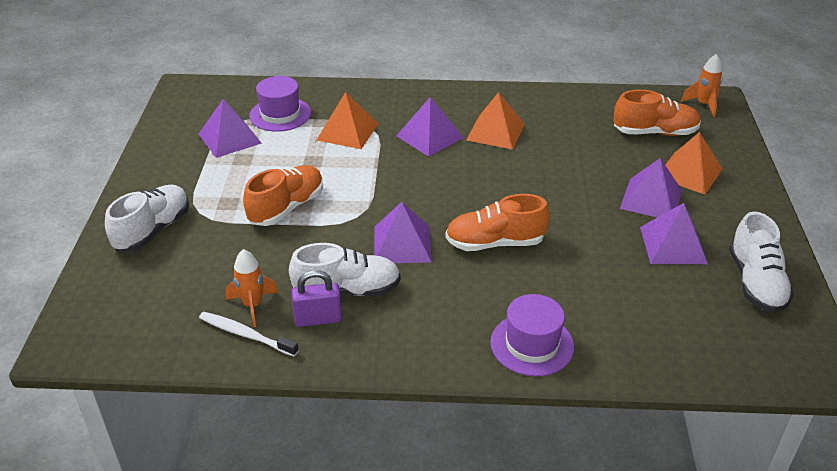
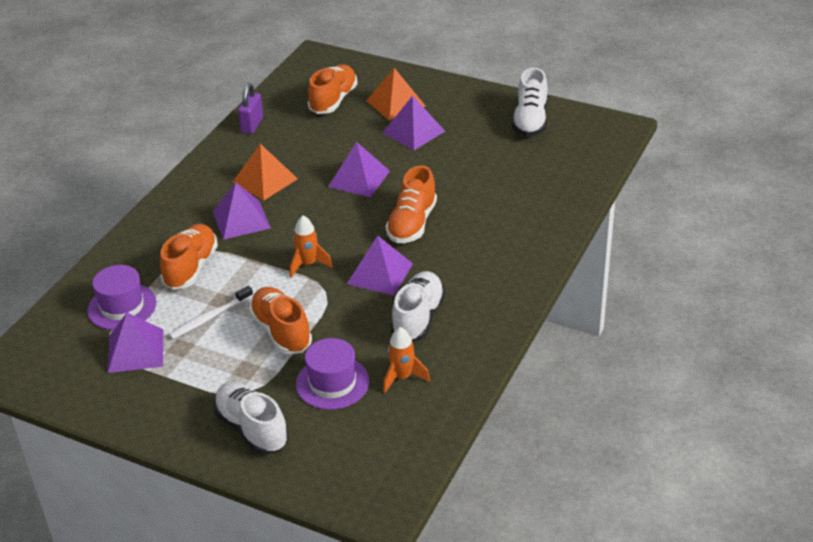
camera: 65 degrees left, 0 degrees up
white toothbrush [199,312,299,357] -> white toothbrush moved to [169,286,253,340]
purple padlock [291,270,342,327] -> purple padlock moved to [238,83,263,134]
orange pyramid [317,92,379,149] -> orange shoe [160,224,218,290]
purple hat [490,294,574,376] -> purple hat moved to [296,338,369,410]
purple pyramid [640,203,708,264] -> purple pyramid moved to [328,142,390,197]
orange rocket [681,54,723,117] -> orange rocket moved to [290,215,333,278]
white shoe [729,212,794,313] -> white shoe turned 75 degrees clockwise [512,68,548,137]

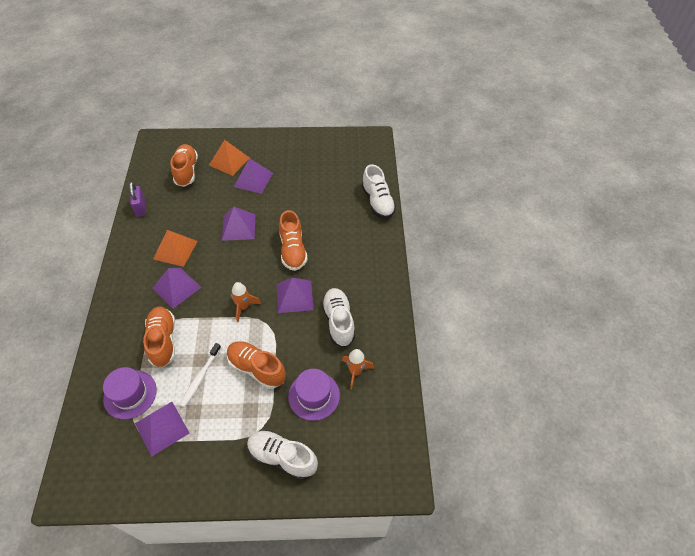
camera: 30 degrees left, 15 degrees up
white shoe [512,68,548,137] -> white shoe moved to [362,164,396,219]

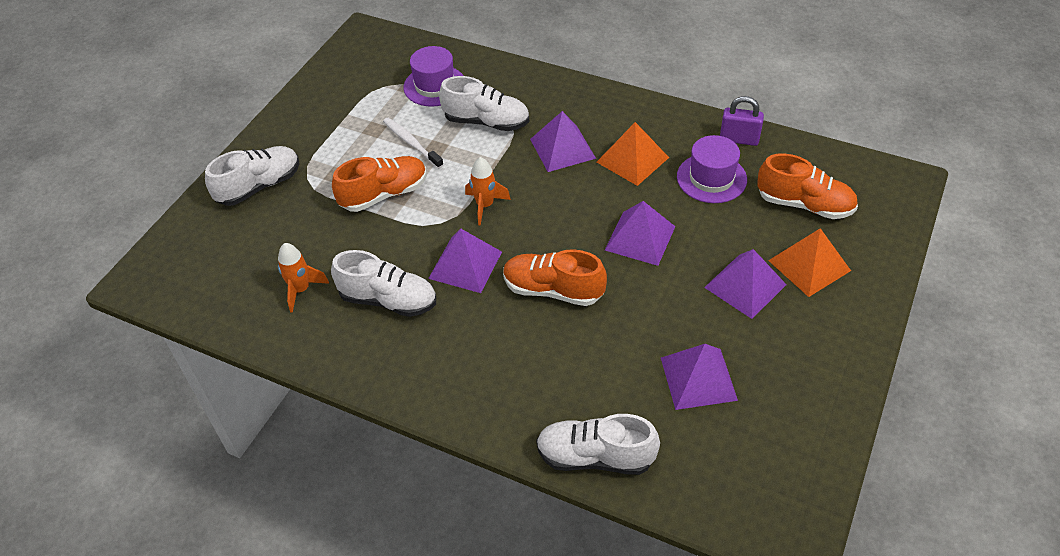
camera: 120 degrees right, 5 degrees down
purple pyramid [135,402,189,457] -> purple pyramid moved to [661,344,738,410]
orange shoe [143,307,175,367] -> white shoe [439,76,529,131]
purple hat [288,369,340,421] -> purple hat moved to [677,135,747,203]

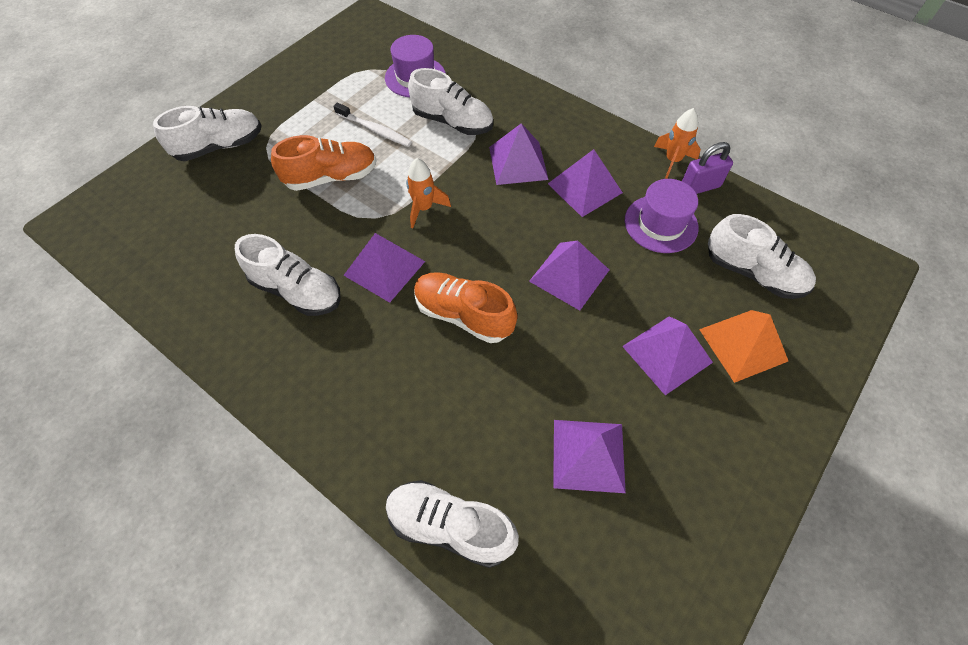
camera: 10 degrees right, 10 degrees up
orange rocket [278,243,329,313] -> orange rocket moved to [654,108,701,179]
white toothbrush [383,118,444,169] -> white toothbrush turned 150 degrees clockwise [333,103,412,147]
orange pyramid [597,122,669,186] -> purple pyramid [548,149,623,217]
purple padlock [720,96,764,146] -> purple padlock turned 45 degrees counterclockwise [682,142,733,194]
orange shoe [757,154,858,219] -> white shoe [708,214,816,299]

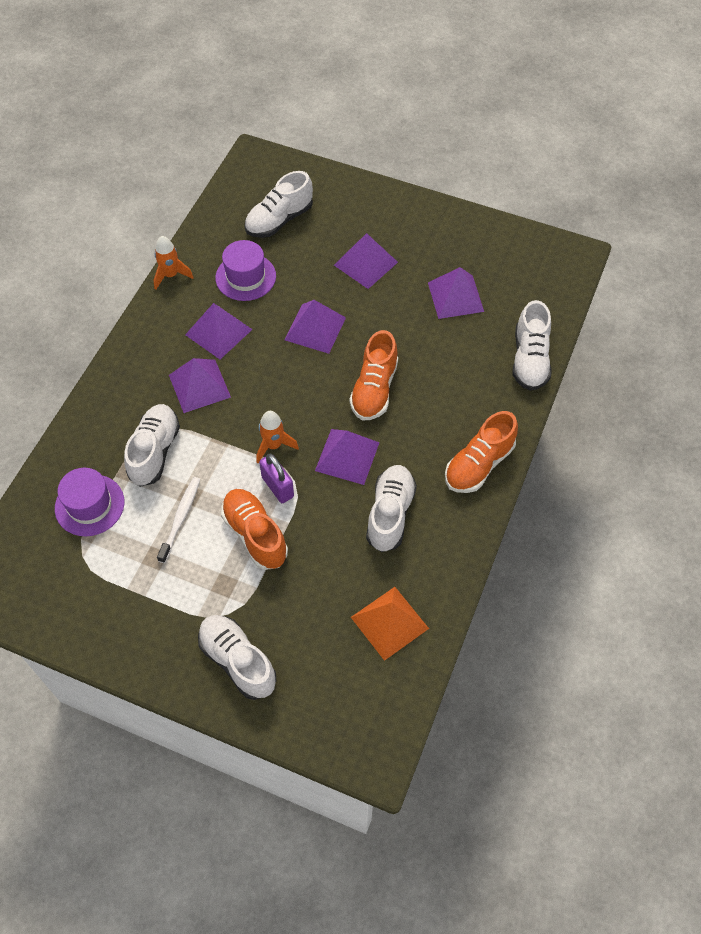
camera: 105 degrees left, 0 degrees up
purple padlock [682,142,733,194] -> purple padlock moved to [259,454,294,503]
orange pyramid [699,310,788,383] -> orange pyramid moved to [351,587,429,661]
white shoe [708,214,816,299] -> white shoe turned 150 degrees counterclockwise [244,171,313,238]
none -> orange shoe [445,411,518,493]

